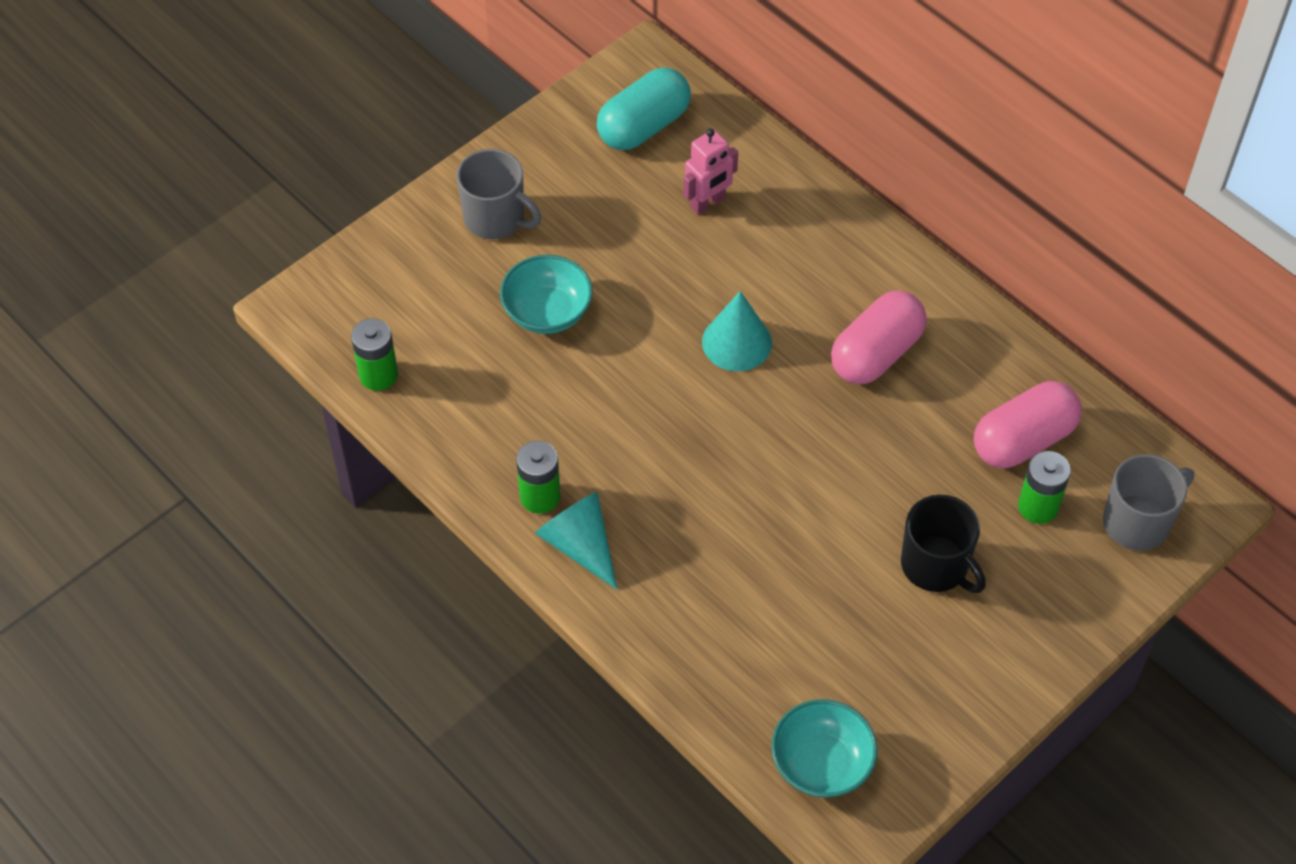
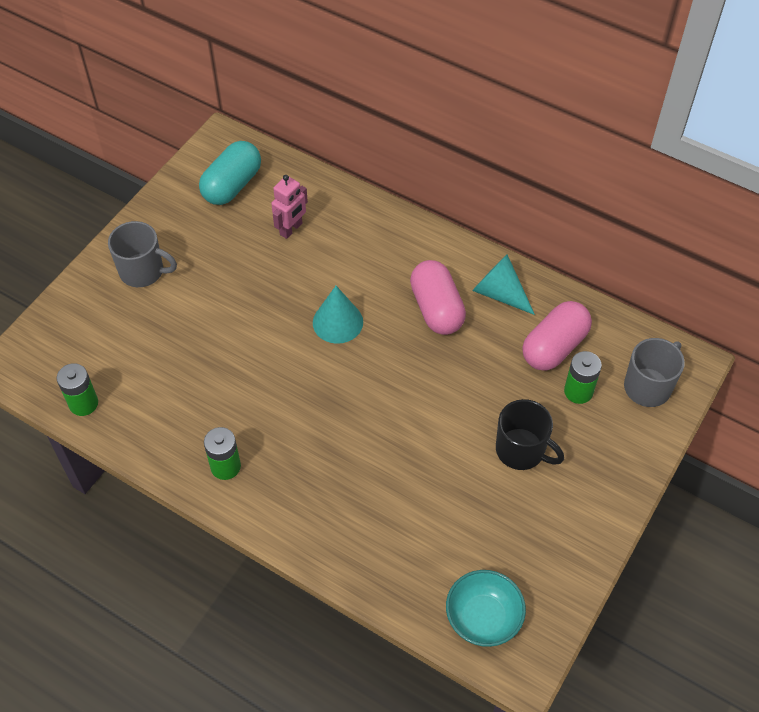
camera: 15 degrees left, 0 degrees up
turquoise bowl [500,255,593,334] -> none
turquoise cone [535,492,618,590] -> turquoise cone moved to [472,254,535,315]
pink capsule [831,291,927,384] -> pink capsule turned 45 degrees counterclockwise [410,260,466,335]

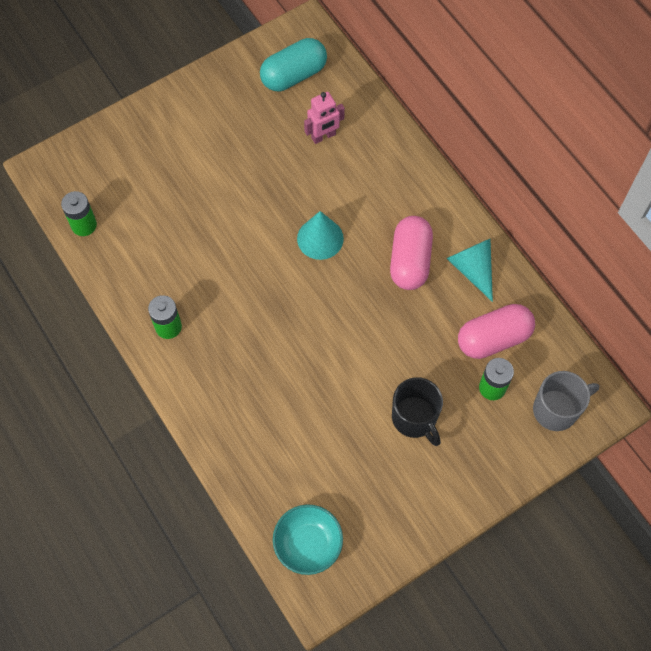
camera: 25 degrees right, 10 degrees up
grey mug [108,221,177,287] -> none

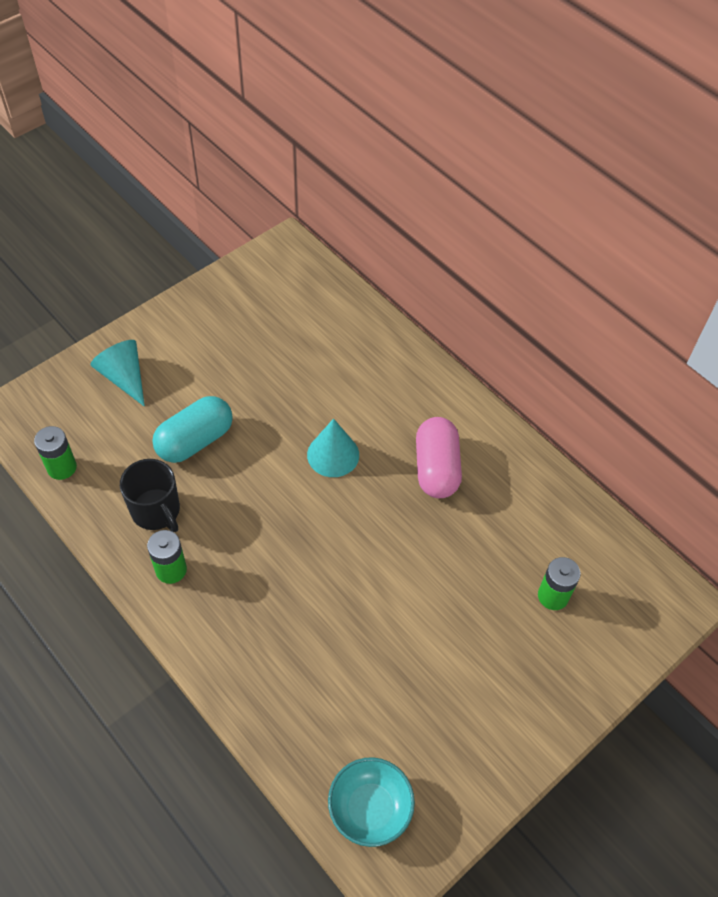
camera: 10 degrees left, 10 degrees down
turquoise capsule [260,38,327,91] -> turquoise capsule moved to [152,396,233,463]
pink robot [304,92,345,144] -> none
black mug [392,377,443,446] -> black mug moved to [120,459,180,532]
turquoise cone [446,239,493,302] -> turquoise cone moved to [90,340,145,407]
pink capsule [458,304,535,359] -> none
grey mug [533,371,599,431] -> none

